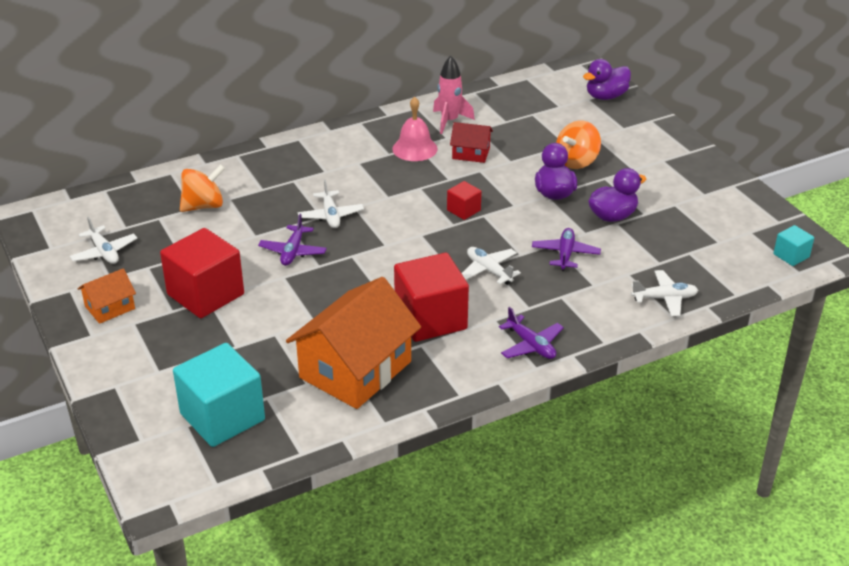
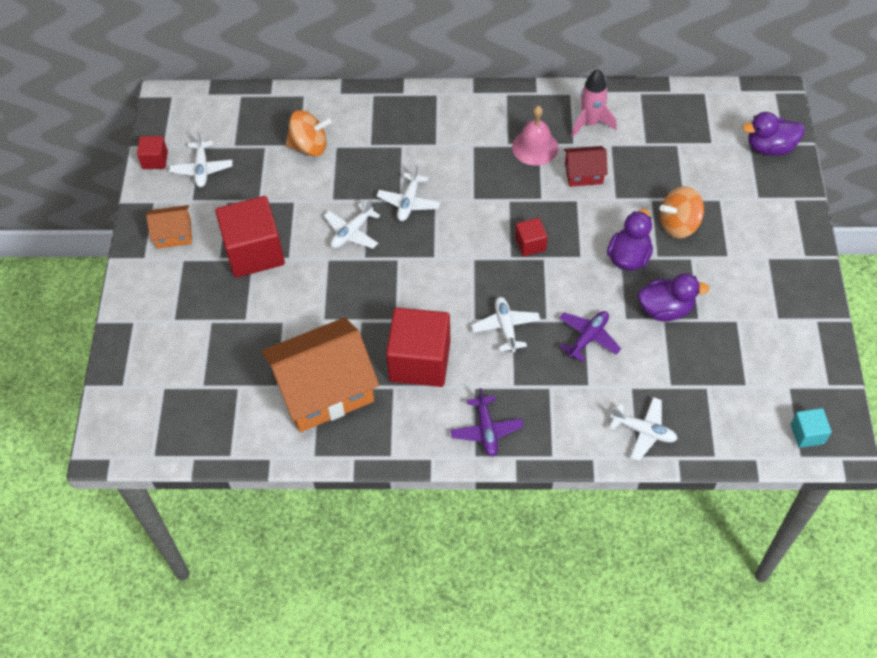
camera: 30 degrees right, 20 degrees up
turquoise cube [173,343,265,447] -> none
purple plane [258,214,327,266] -> white plane [324,199,380,249]
red house [450,122,493,163] -> red house turned 45 degrees counterclockwise [564,146,608,187]
none -> red cube [137,136,168,169]

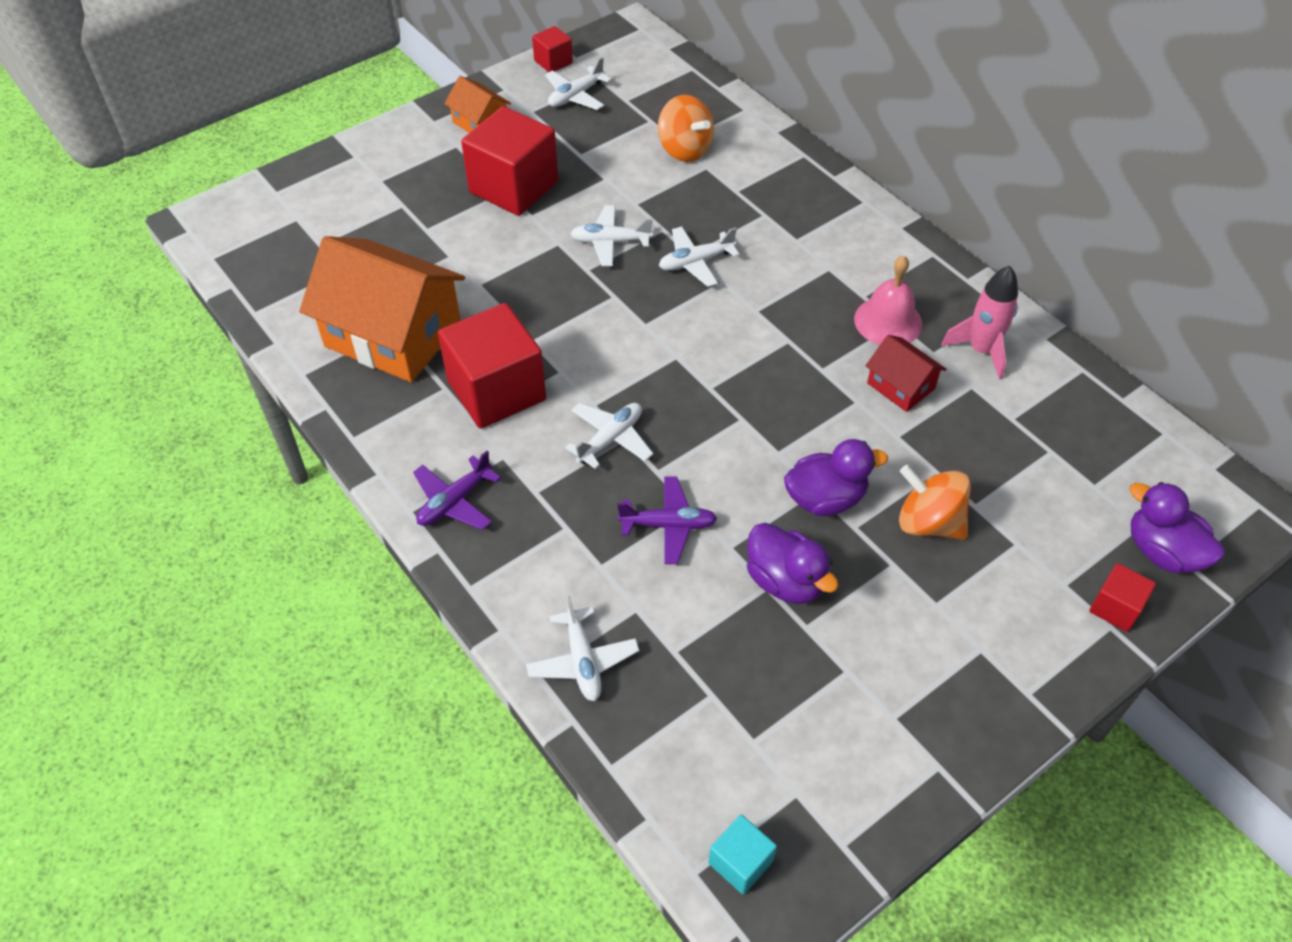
camera: 50 degrees right, 5 degrees down
red cube [515,218,547,256] -> red cube moved to [1089,563,1156,632]

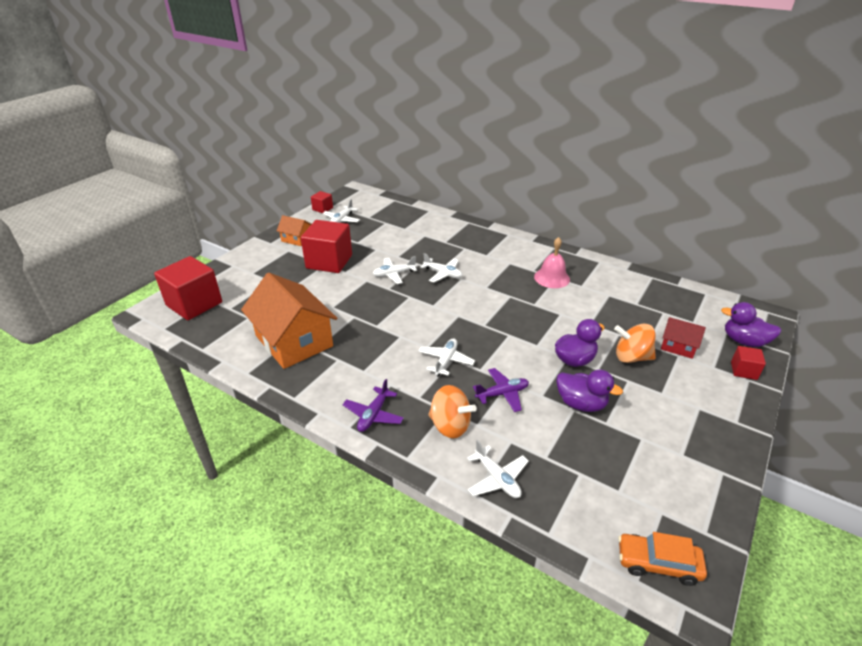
camera: 20 degrees left, 15 degrees down
orange house [299,236,465,382] -> orange house turned 45 degrees clockwise [241,273,337,369]
red cube [438,303,546,429] -> red cube moved to [154,256,222,320]
orange spinning top [658,95,714,162] -> orange spinning top moved to [428,385,477,438]
white plane [659,226,740,287] -> white plane turned 105 degrees counterclockwise [420,253,462,283]
turquoise cube [708,815,777,895] -> orange car [618,532,707,586]
red house [865,335,946,412] -> red house moved to [661,317,706,359]
pink rocket [941,266,1018,380] -> none

